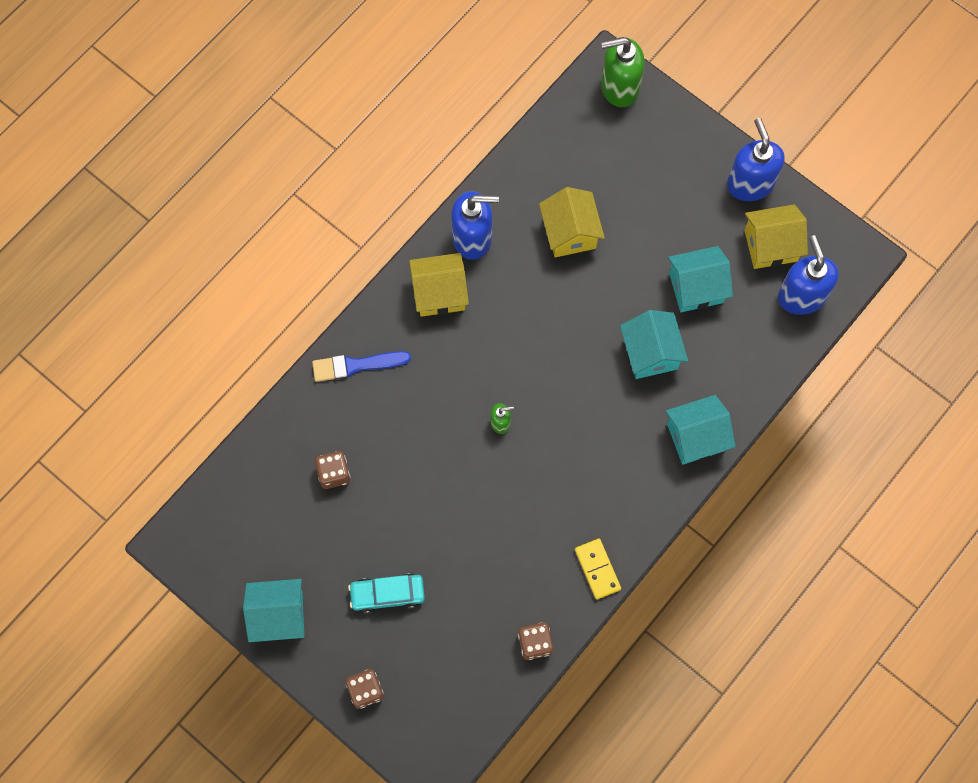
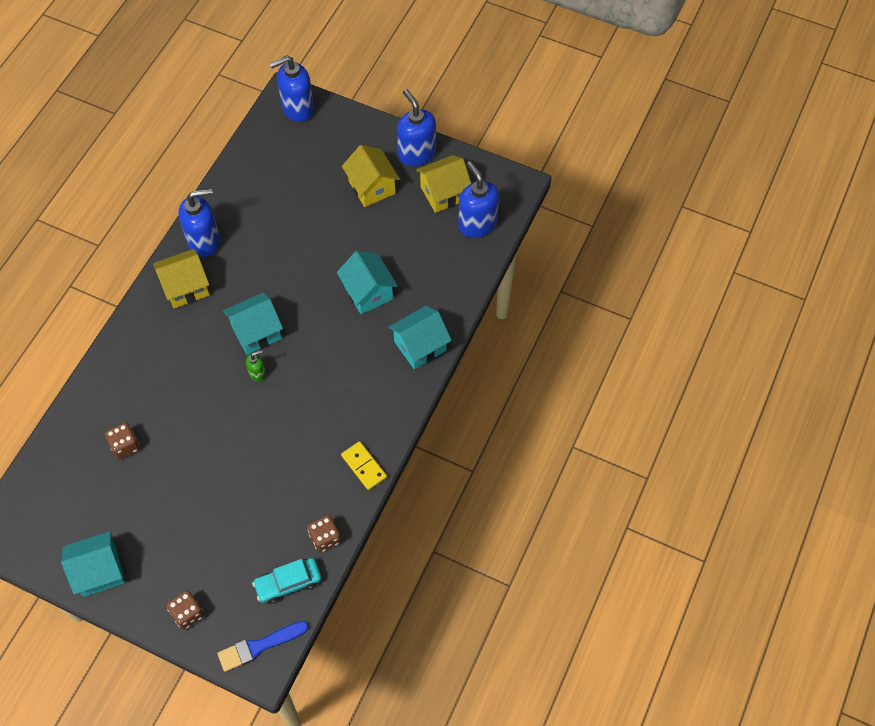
camera: 15 degrees left, 10 degrees down
blue brush [312,351,411,382] -> blue brush moved to [217,621,309,672]
turquoise car [348,573,425,613] -> turquoise car moved to [252,558,321,604]
yellow house [539,187,605,258] -> yellow house moved to [342,145,400,207]
green soap dispenser [601,37,645,107] -> blue soap dispenser [269,55,314,122]
turquoise house [668,246,733,312] -> turquoise house moved to [223,293,283,355]

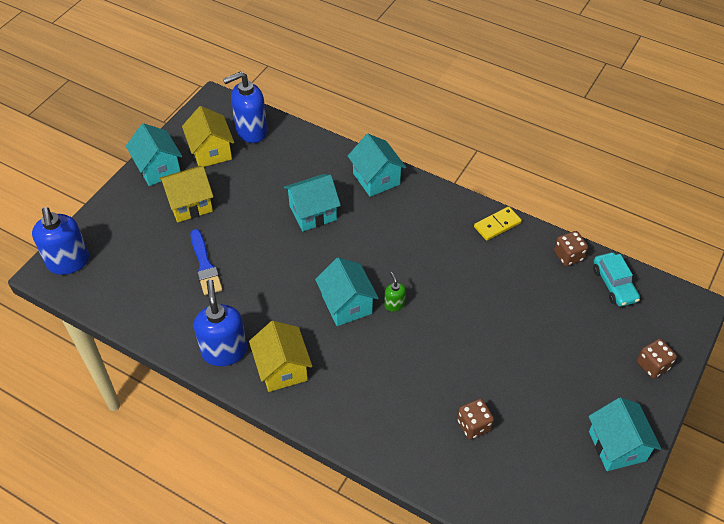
camera: 85 degrees left, 10 degrees down
blue brush [217,621,309,672] -> blue brush moved to [190,229,223,295]
blue soap dispenser [397,89,436,166] -> turquoise house [126,123,182,186]

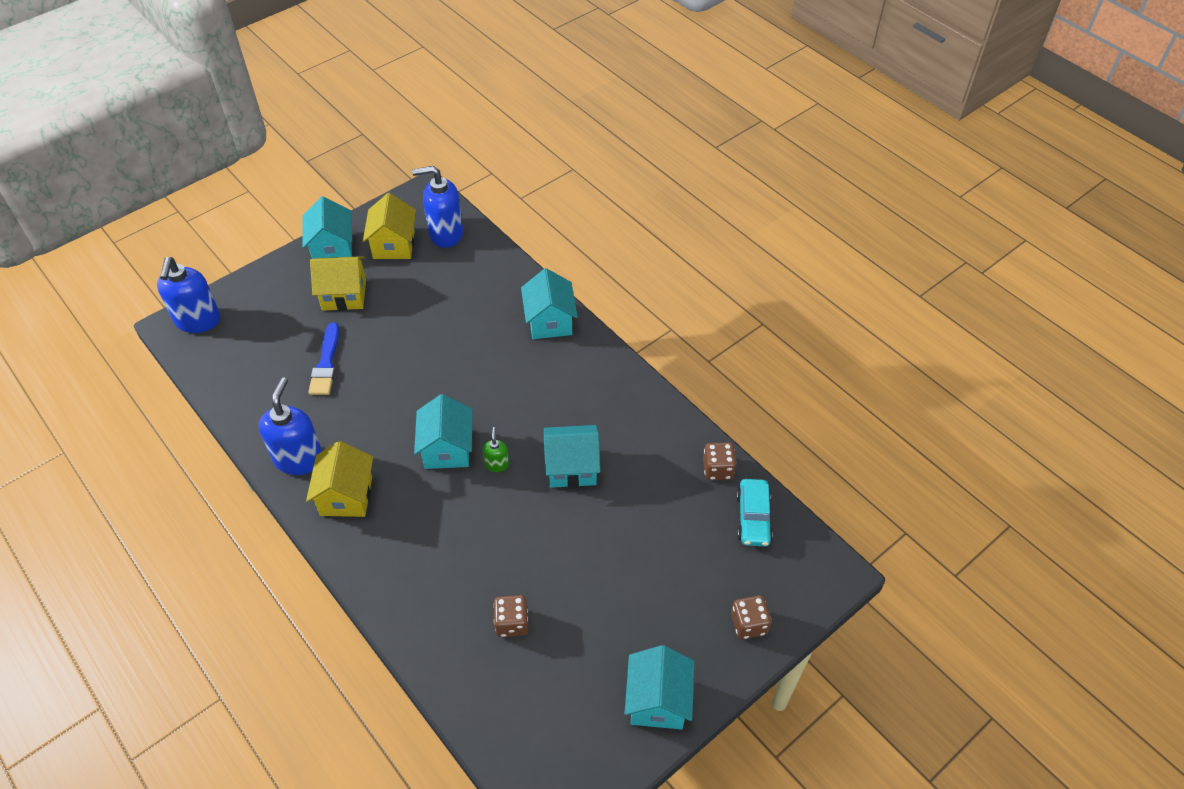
camera: 20 degrees right, 0 degrees up
turquoise house [284,174,341,231] -> turquoise house moved to [544,425,600,488]
yellow domino [474,207,522,241] -> none

